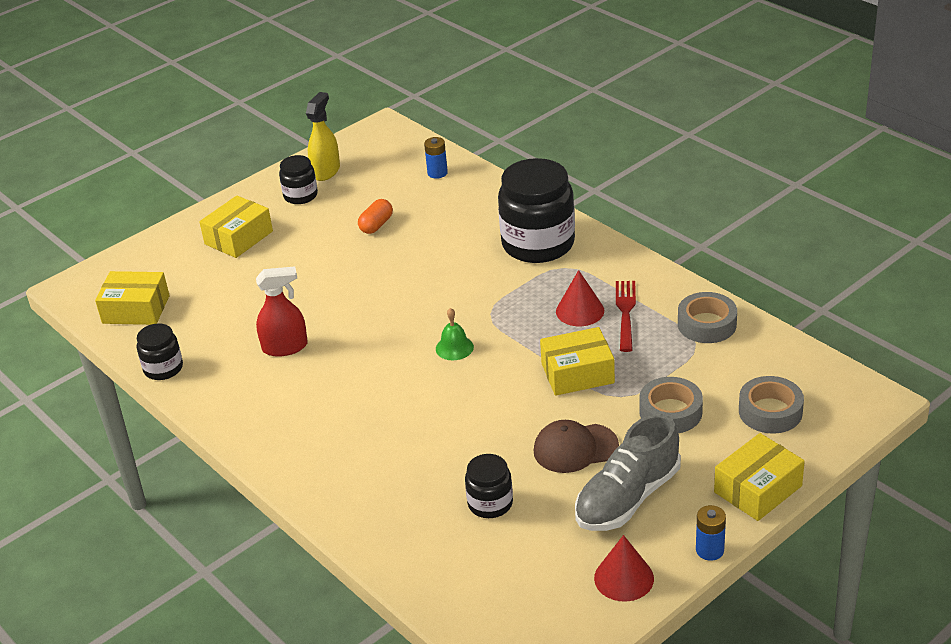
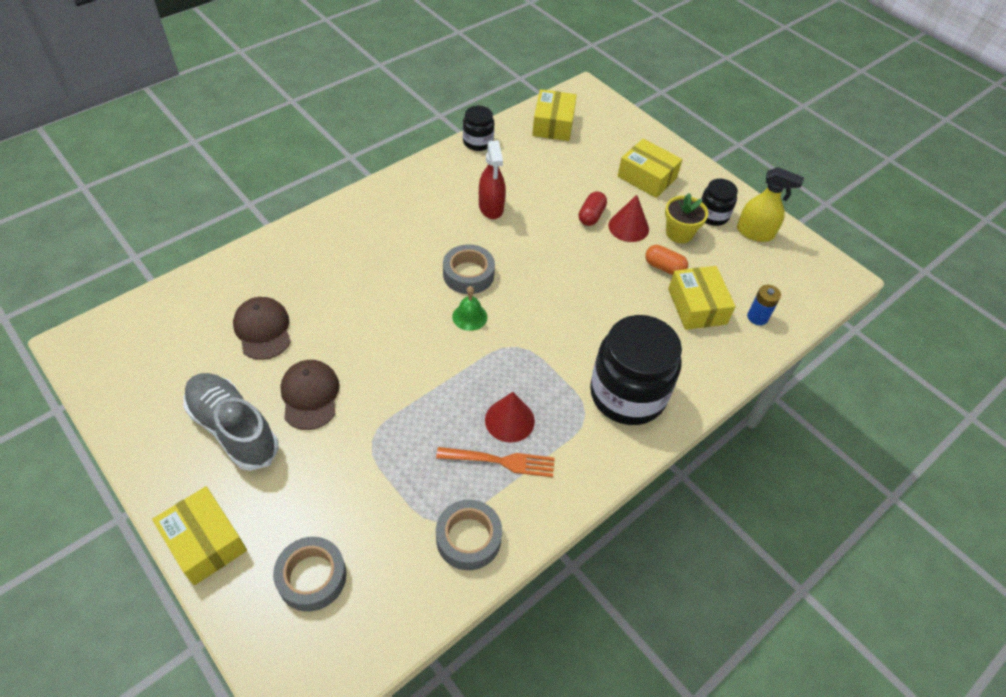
camera: 85 degrees right, 15 degrees up
black jar [465,454,513,518] -> brown cap [233,297,291,360]
yellow box [540,327,615,396] -> yellow box moved to [668,266,736,330]
red cone [594,535,654,602] -> red cone moved to [608,195,649,242]
red fork [616,281,636,352] -> orange fork [436,447,555,477]
grey tape [639,377,703,433] -> grey tape moved to [443,244,495,294]
blue battery [696,505,726,561] -> none
none -> red capsule [579,191,607,226]
none -> yellow flower pot [665,193,708,243]

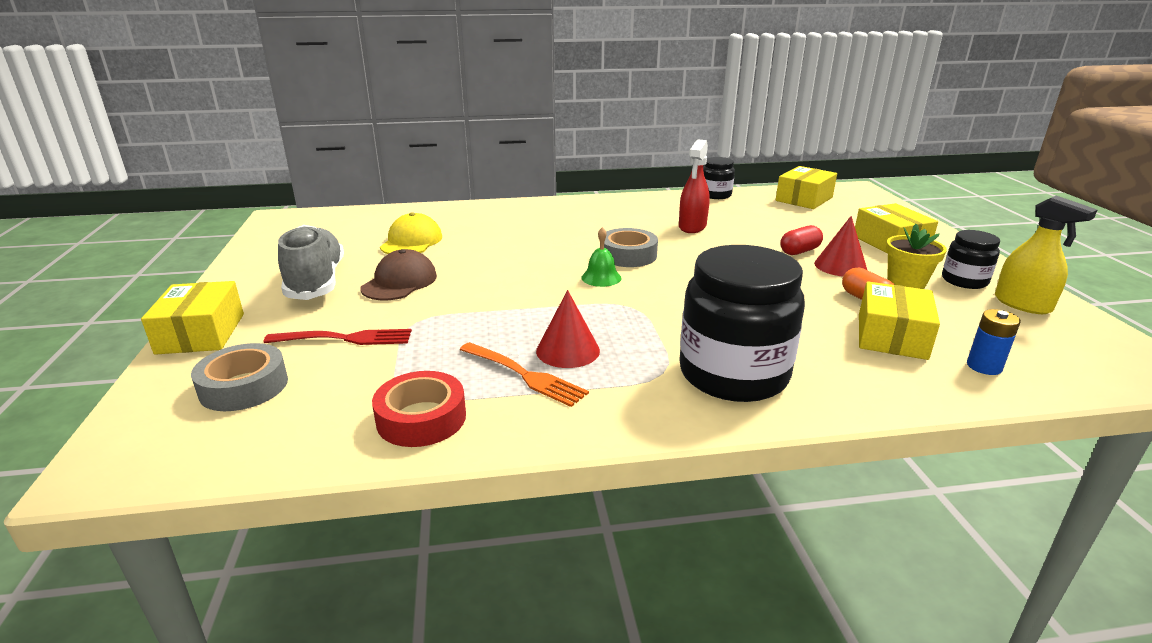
camera: 35 degrees right, 25 degrees down
brown cap [233,297,291,360] -> yellow cap [380,212,442,254]
grey tape [436,500,502,570] -> red tape [372,371,466,447]
none -> red fork [264,329,412,345]

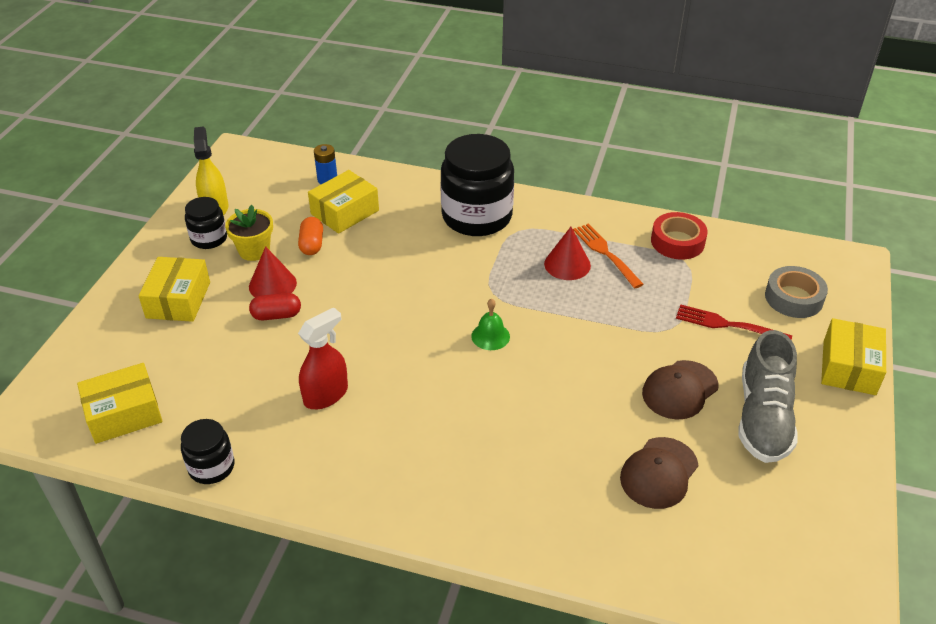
camera: 155 degrees left, 15 degrees up
yellow cap [380,212,442,254] -> brown cap [620,437,698,509]
grey tape [604,228,658,267] -> none

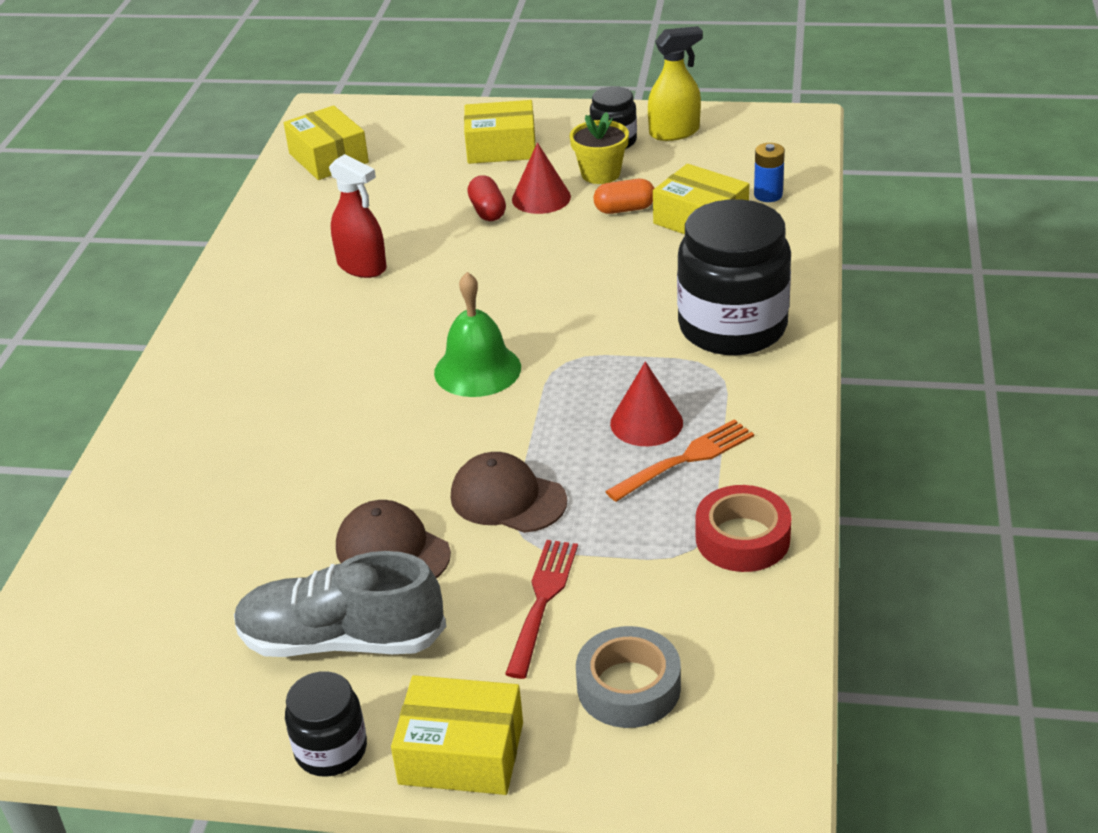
camera: 85 degrees right, 5 degrees down
black jar [181,419,234,484] -> black jar moved to [285,671,367,777]
green bell [471,298,510,350] -> green bell [434,272,521,397], size x1.64
brown cap [620,437,698,509] -> brown cap moved to [451,452,567,533]

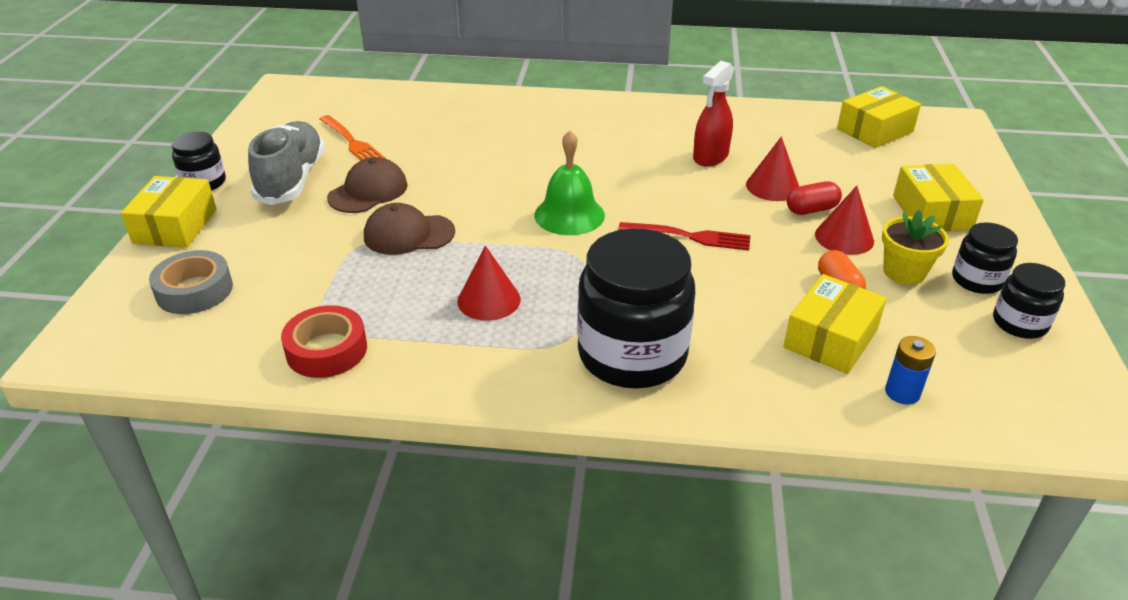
camera: 85 degrees right, 0 degrees up
brown cap [451,452,567,533] -> brown cap turned 120 degrees counterclockwise [364,203,455,255]
red fork [505,540,578,679] -> red fork moved to [618,222,750,251]
orange fork [605,419,754,502] -> orange fork moved to [320,115,386,160]
yellow spray bottle [648,26,703,141] -> black jar [993,263,1065,339]
none -> red cone [746,136,799,201]

